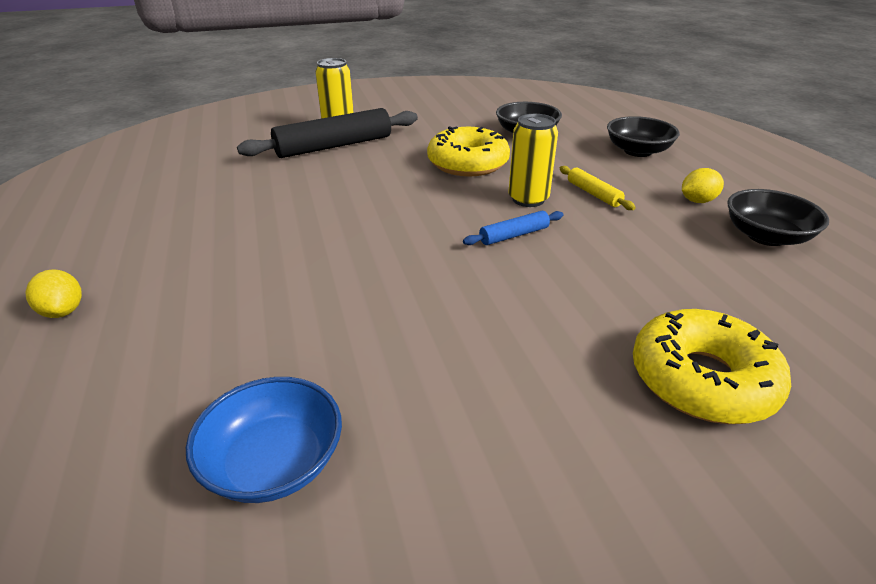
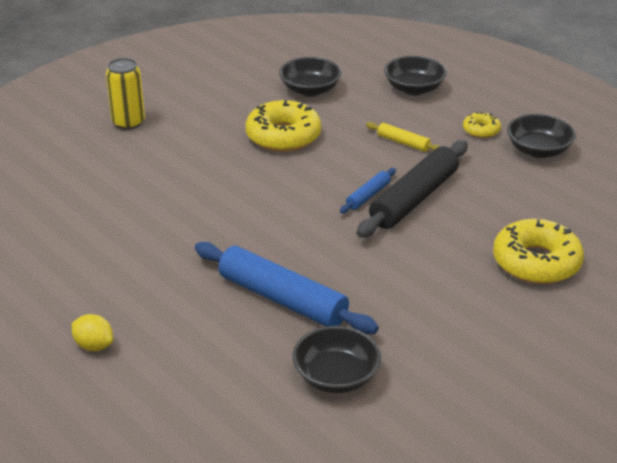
camera: 25 degrees left, 0 degrees up
blue bowl [186,377,342,503] -> black bowl [292,326,381,393]
black rolling pin [237,108,418,158] -> black rolling pin moved to [357,140,468,238]
yellow can [508,114,558,207] -> none
yellow lemon [682,168,724,203] -> yellow donut [463,112,501,138]
none -> blue rolling pin [195,242,379,334]

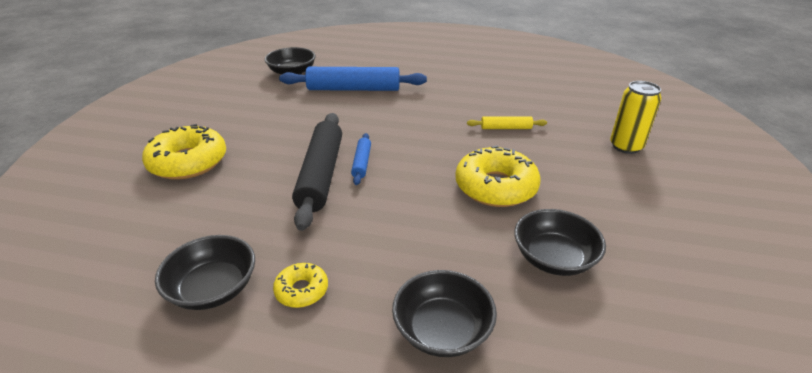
camera: 145 degrees right, 0 degrees up
yellow lemon [72,314,113,351] -> none
yellow rolling pin [366,122,441,152] -> yellow rolling pin moved to [467,116,547,129]

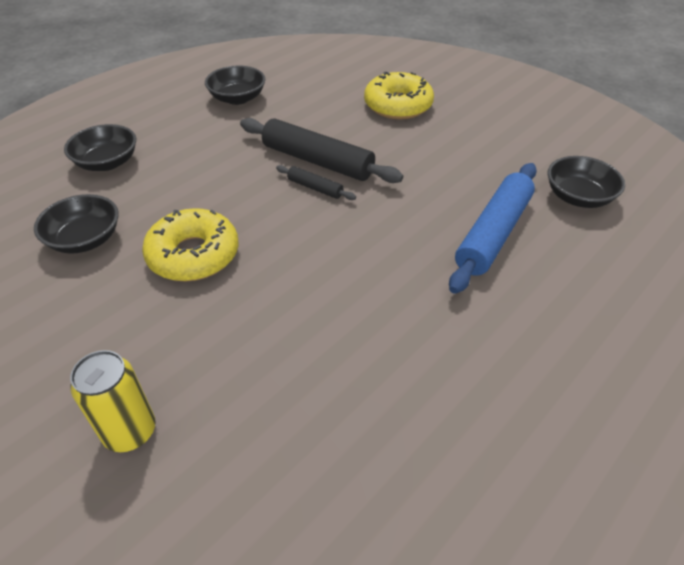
camera: 120 degrees right, 10 degrees up
yellow donut [273,263,328,308] -> none
blue rolling pin [351,133,371,185] -> black rolling pin [276,165,356,200]
yellow rolling pin [467,116,547,129] -> none

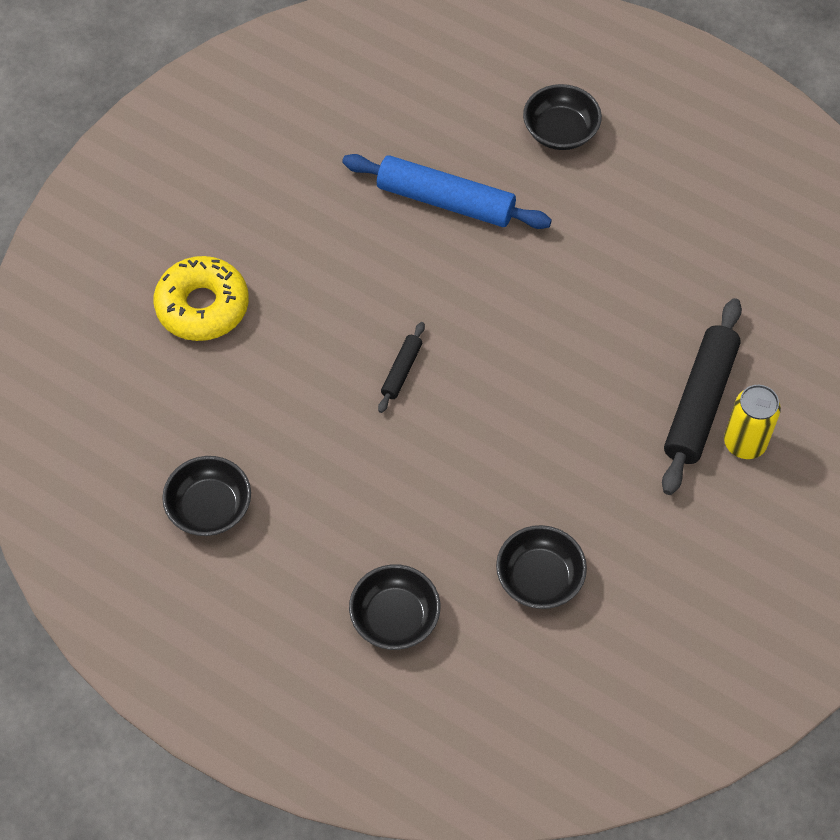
camera: 100 degrees left, 15 degrees up
yellow donut [142,208,238,281] -> none
black rolling pin [240,118,403,183] -> black rolling pin moved to [662,298,742,495]
black bowl [547,156,625,208] -> black bowl moved to [523,84,602,150]

